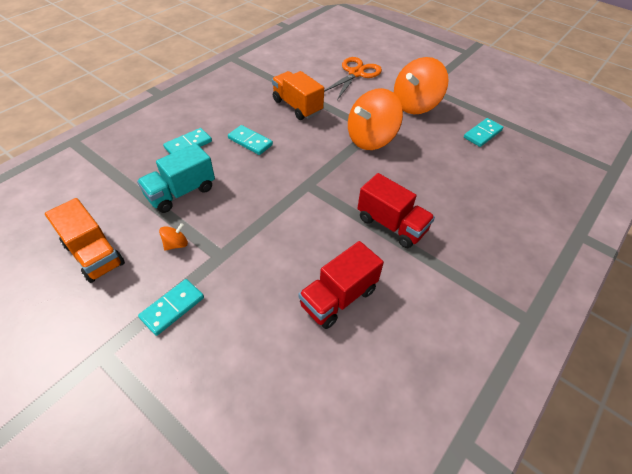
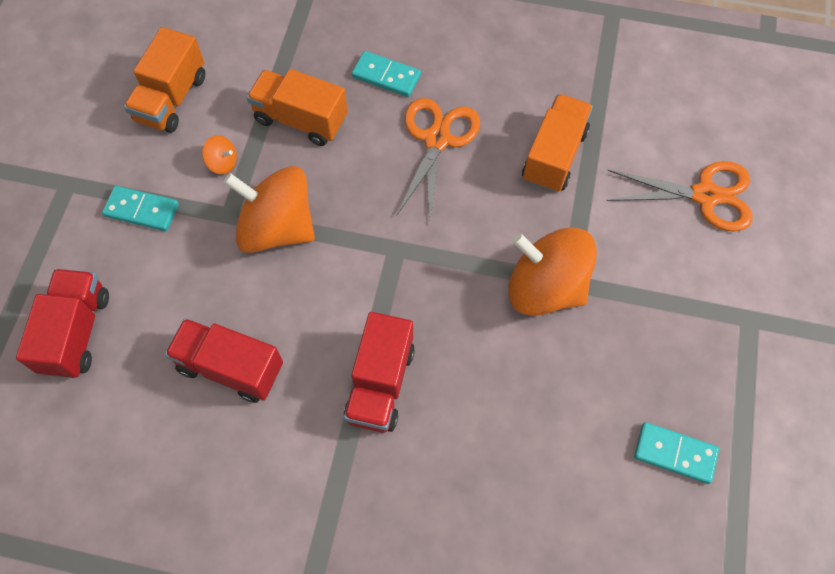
camera: 65 degrees right, 15 degrees up
turquoise truck [137,143,215,213] -> orange truck [247,69,348,146]
turquoise domino [228,125,273,155] -> orange scissors [396,98,480,220]
orange spinning top [394,57,449,114] -> orange spinning top moved to [224,166,315,253]
none -> red truck [16,269,109,378]

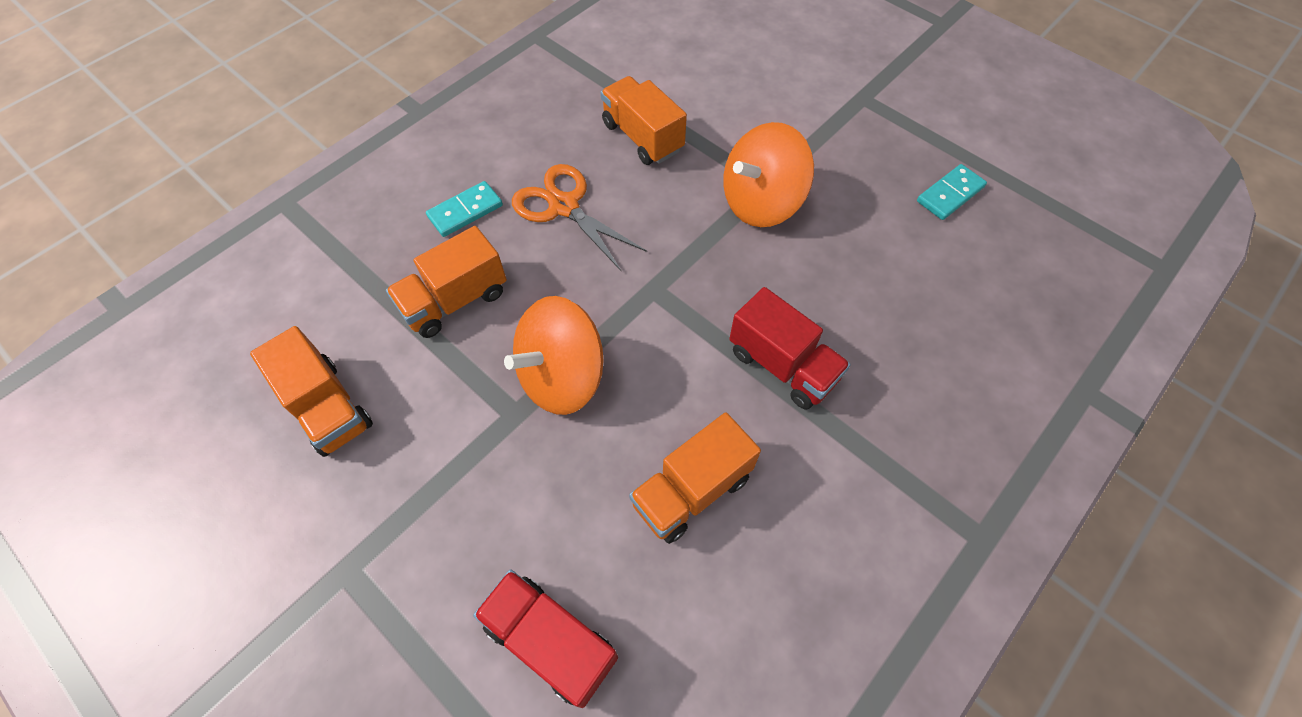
camera: 60 degrees left, 5 degrees down
turquoise domino [102,186,179,231] -> none
red truck [165,318,283,403] -> orange truck [629,412,761,544]
orange spinning top [202,135,237,174] -> none
orange scissors [607,161,753,232] -> none

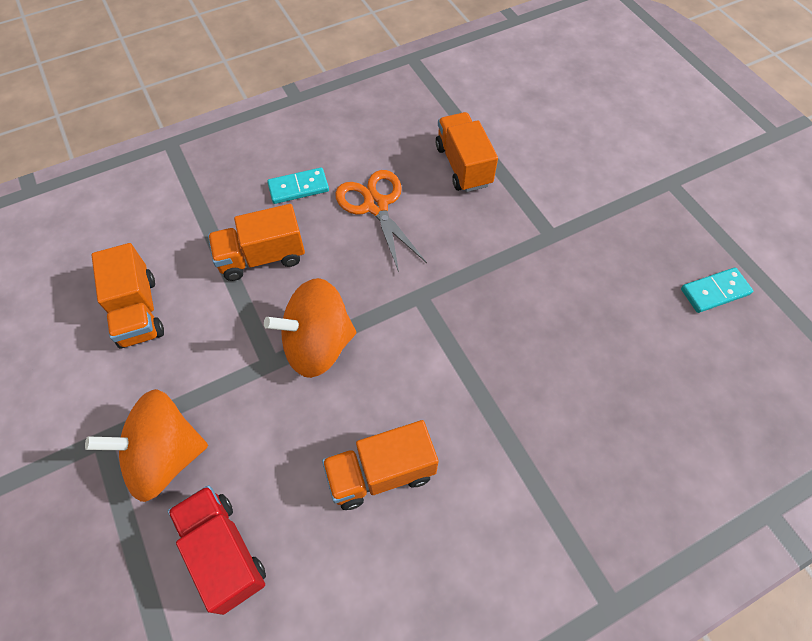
camera: 20 degrees right, 0 degrees up
orange spinning top [723,122,814,227] -> orange spinning top moved to [85,389,208,502]
red truck [729,287,851,409] -> none

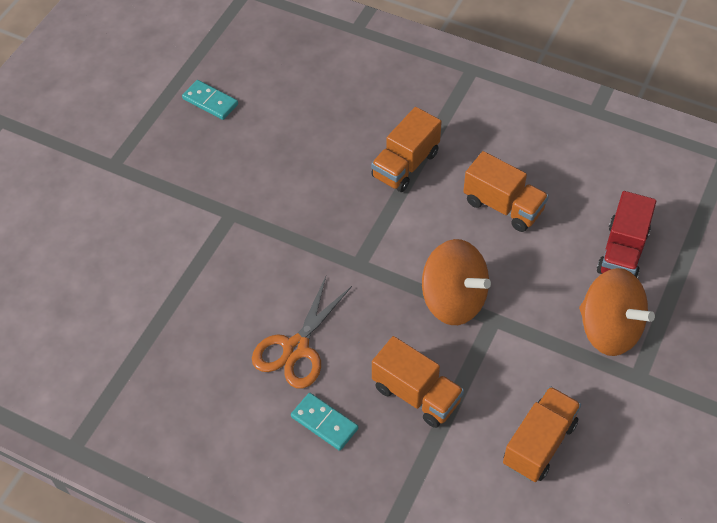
camera: 125 degrees left, 5 degrees down
orange truck [436,112,498,192] -> orange truck moved to [371,107,442,192]

